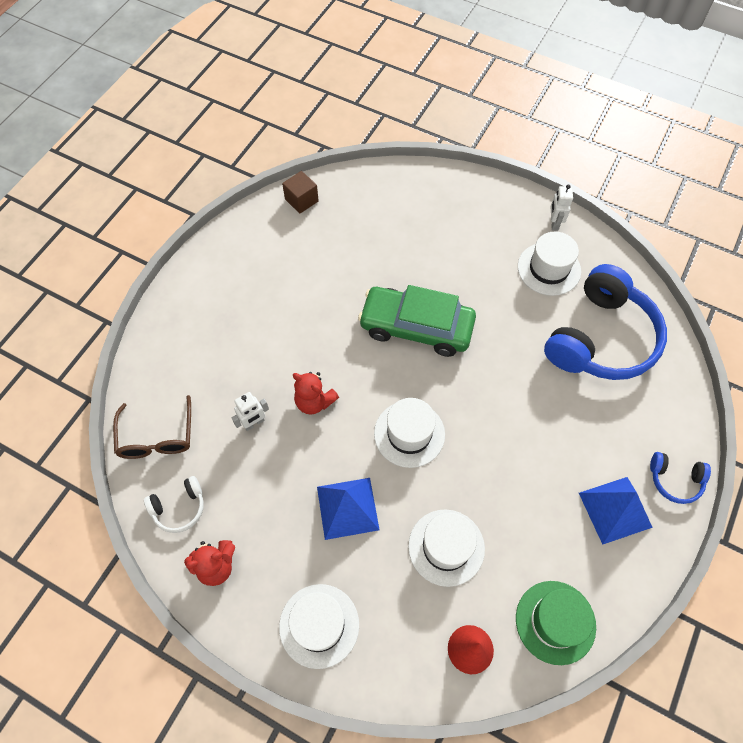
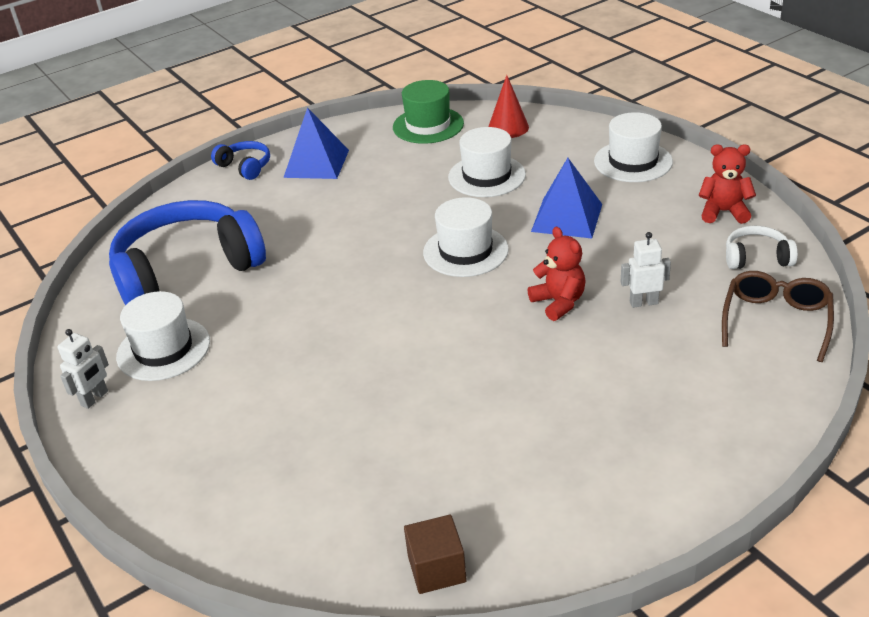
camera: 150 degrees left, 25 degrees down
green car [358,285,476,357] -> none

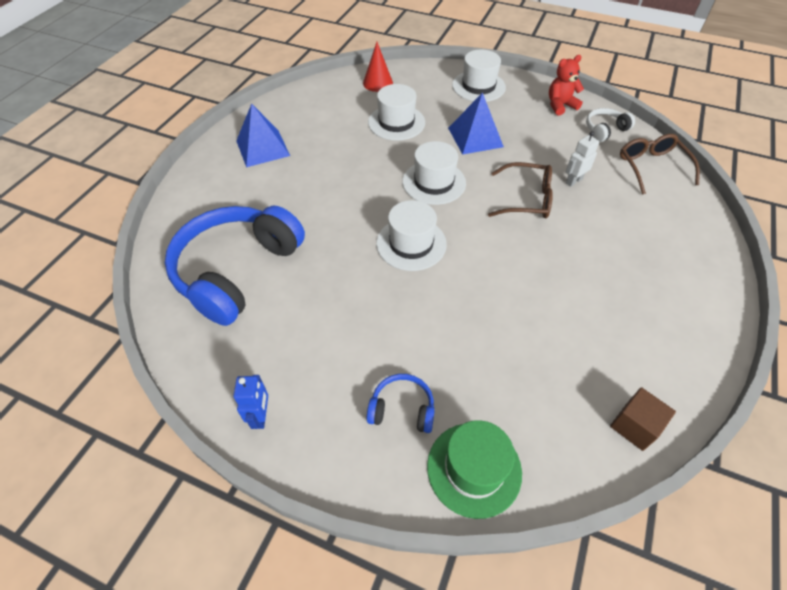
camera: 35 degrees left, 15 degrees up
white robot [58,329,109,409] -> blue robot [233,375,268,429]
white hat [116,291,210,381] -> white hat moved to [376,200,447,271]
blue headphones [211,141,270,180] -> blue headphones moved to [367,374,435,433]
green hat [393,80,464,144] -> green hat moved to [427,420,522,519]
red teddy bear [528,227,586,321] -> brown glasses [488,162,553,219]

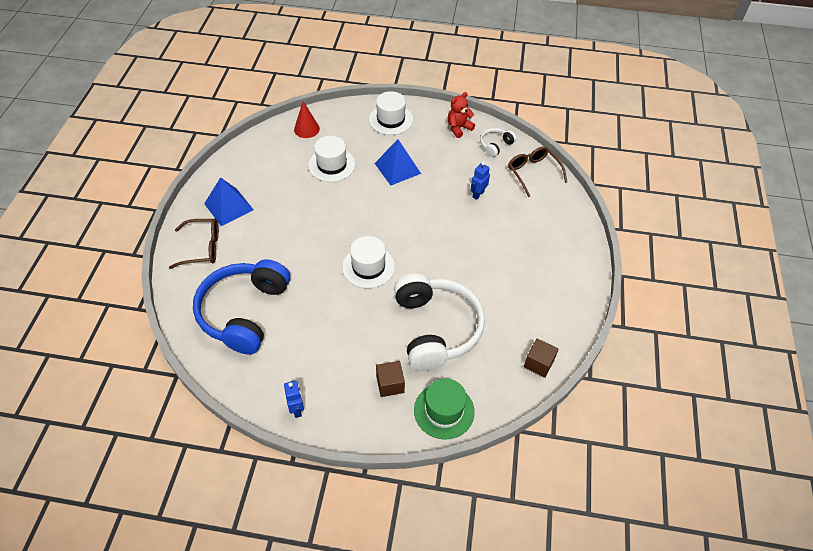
camera: 15 degrees left, 0 degrees up
blue headphones [367,374,435,433] -> brown cube [376,361,405,397]
white hat [402,141,466,205] -> none
brown glasses [488,162,553,219] -> brown glasses moved to [169,219,219,269]
white robot [566,131,599,187] -> blue robot [470,162,490,200]
none -> white headphones [394,273,485,371]

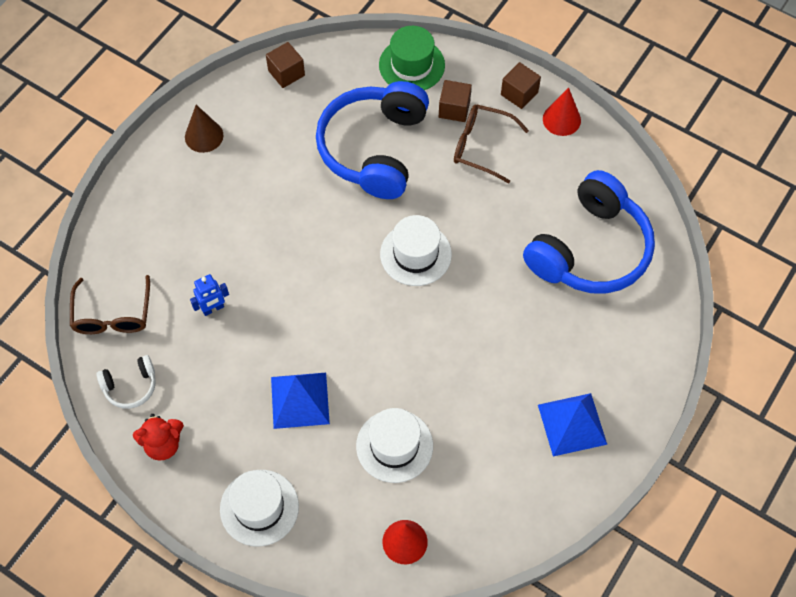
camera: 155 degrees left, 10 degrees up
brown glasses [169,219,219,269] -> brown glasses moved to [454,105,529,183]
blue robot [284,381,304,418] -> red cone [543,87,581,136]
white headphones [394,273,485,371] -> blue headphones [316,81,429,199]
none -> brown cone [185,105,223,153]
none -> brown cube [501,62,541,109]

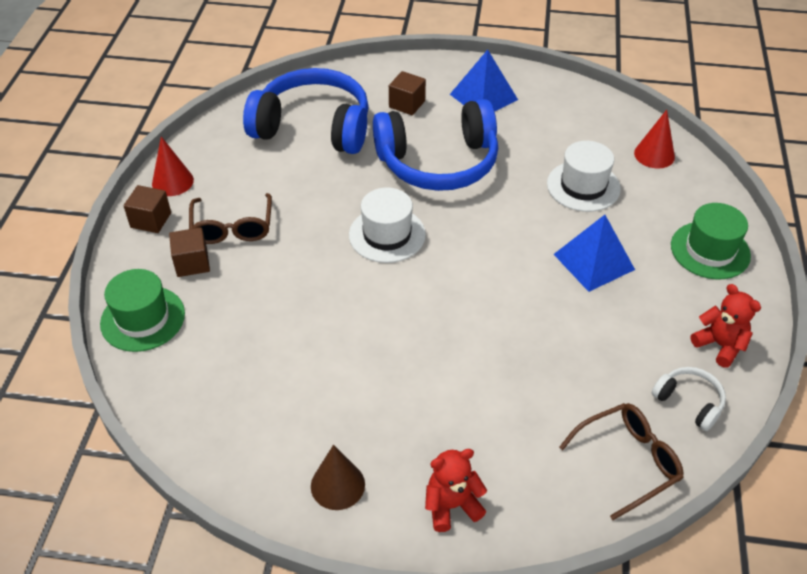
camera: 115 degrees left, 15 degrees down
blue robot [190,274,229,316] -> none
white hat [220,470,299,546] -> green hat [671,203,751,280]
brown cube [266,42,305,88] -> brown cube moved to [389,71,426,115]
blue headphones [316,81,429,199] -> blue headphones moved to [373,99,498,191]
none -> red teddy bear [425,449,487,532]

